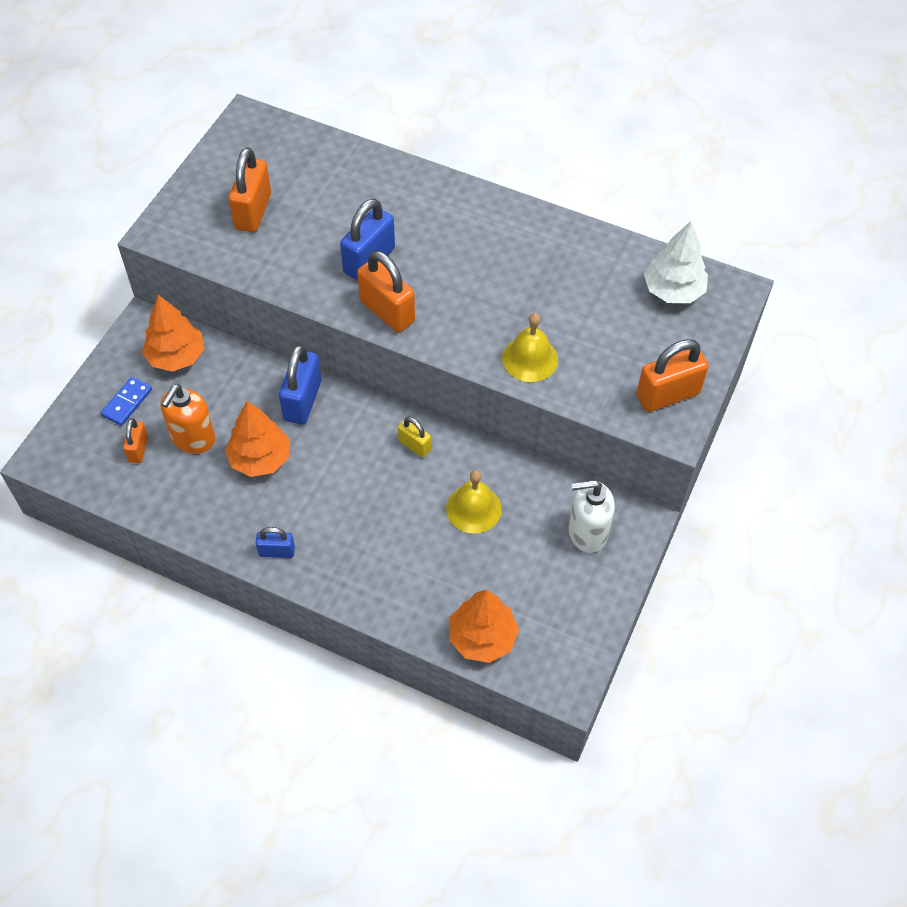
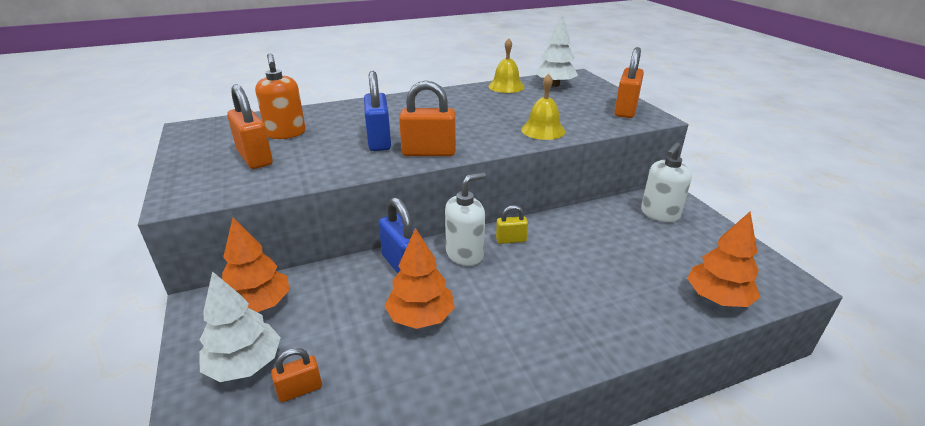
camera: 45 degrees left, 25 degrees down
blue domino [101,377,152,426] -> white tree [199,271,281,382]
orange padlock [123,418,148,463] -> orange padlock turned 75 degrees counterclockwise [271,348,322,402]
orange soap dispenser [160,384,215,454] -> orange soap dispenser moved to [255,53,306,139]
blue padlock [256,527,295,558] -> none
yellow bell [446,470,502,533] -> yellow bell moved to [488,38,525,93]
none -> white soap dispenser [445,172,486,266]

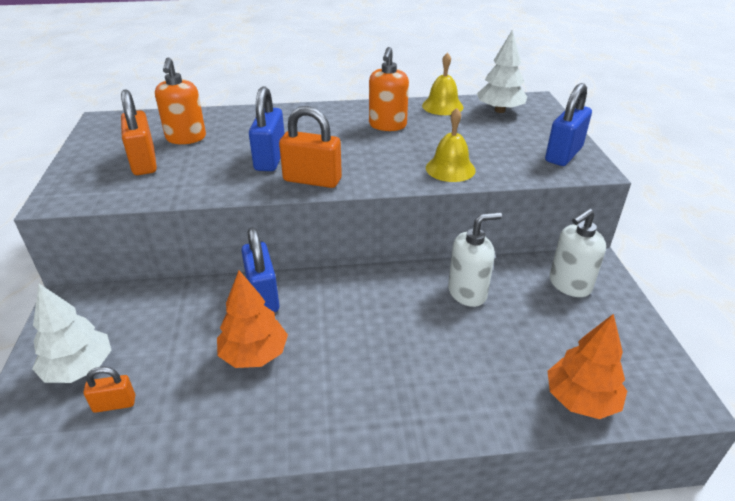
camera: 15 degrees right, 5 degrees up
orange tree [222,218,289,312] -> none
white soap dispenser [445,172,486,266] -> white soap dispenser moved to [448,212,502,307]
yellow padlock [496,205,528,244] -> none
orange padlock [614,47,644,118] -> blue padlock [545,83,592,166]
none -> orange soap dispenser [369,47,409,131]

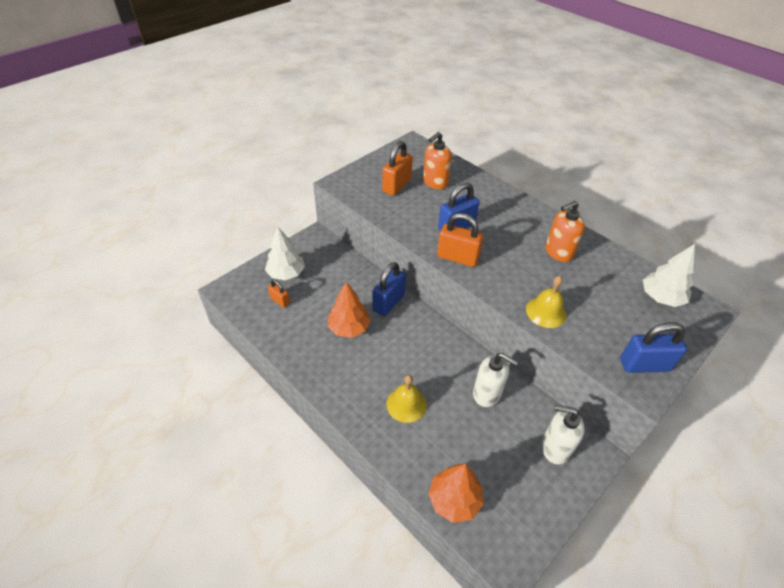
camera: 50 degrees right, 10 degrees up
orange padlock [279,106,342,188] -> orange padlock turned 45 degrees counterclockwise [437,213,484,267]
yellow bell [422,52,463,115] -> yellow bell moved to [386,375,427,423]

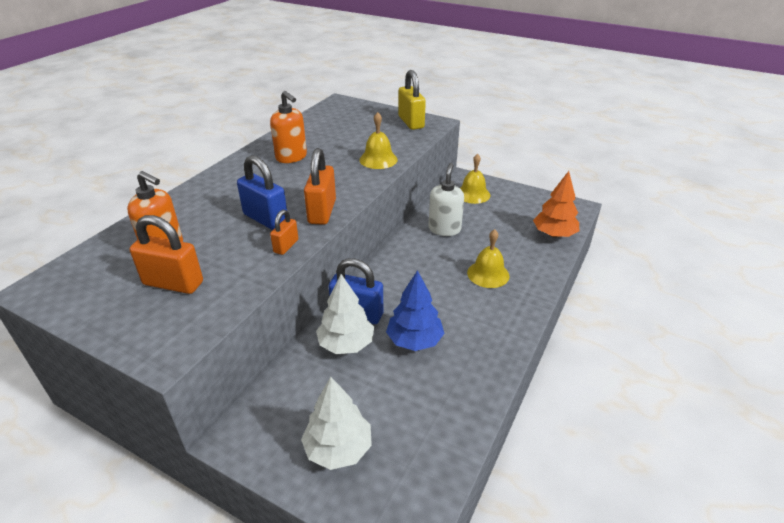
camera: 105 degrees left, 10 degrees down
orange padlock [268,279,290,308] -> orange padlock moved to [270,210,298,255]
orange tree [328,282,371,338] -> blue tree [386,270,445,351]
white soap dispenser [542,405,585,464] -> yellow bell [460,154,490,204]
blue padlock [620,322,687,373] -> yellow padlock [398,70,426,130]
white tree [643,244,695,307] -> white tree moved to [316,274,374,354]

